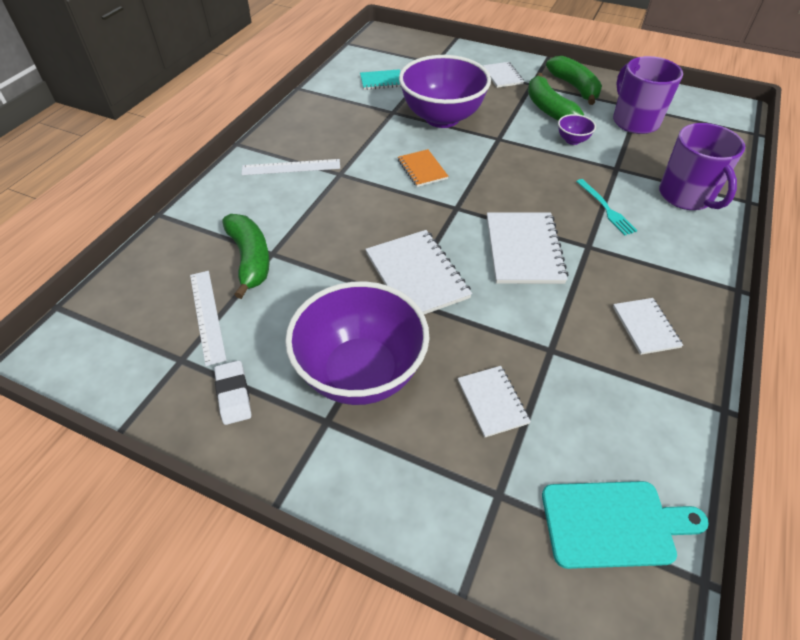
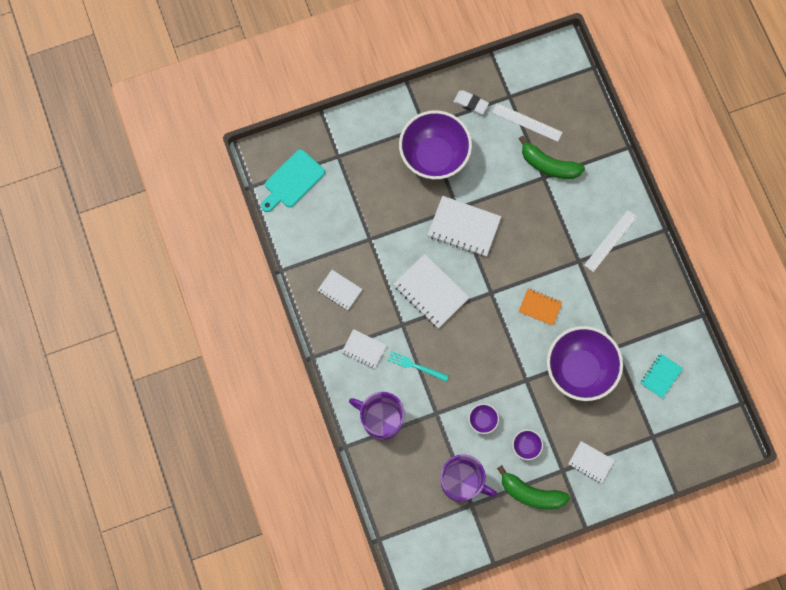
camera: 135 degrees right, 25 degrees up
white notebook [458,366,531,437] -> white notebook moved to [342,329,387,369]
green banana [528,73,584,121] -> purple bowl [512,430,543,460]

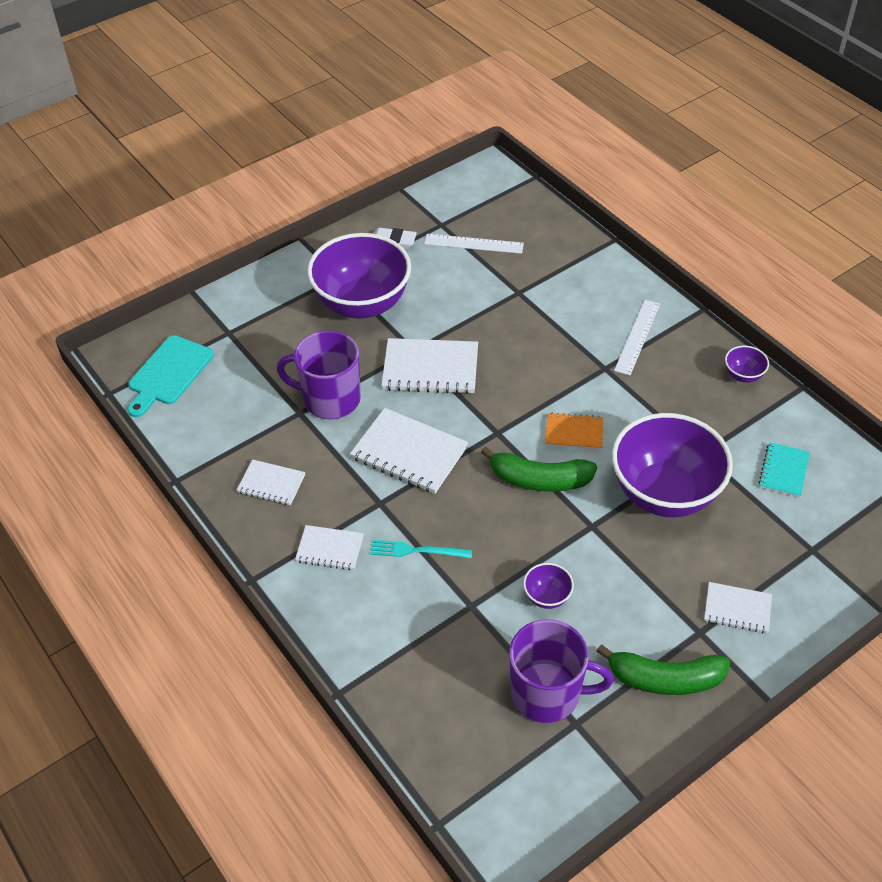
camera: 15 degrees left, 25 degrees down
purple mug [349,392,405,440] -> purple mug moved to [277,331,361,419]
purple bowl [512,430,543,460] -> purple bowl moved to [725,346,769,383]
green banana [519,136,585,179] -> green banana moved to [481,446,597,492]

